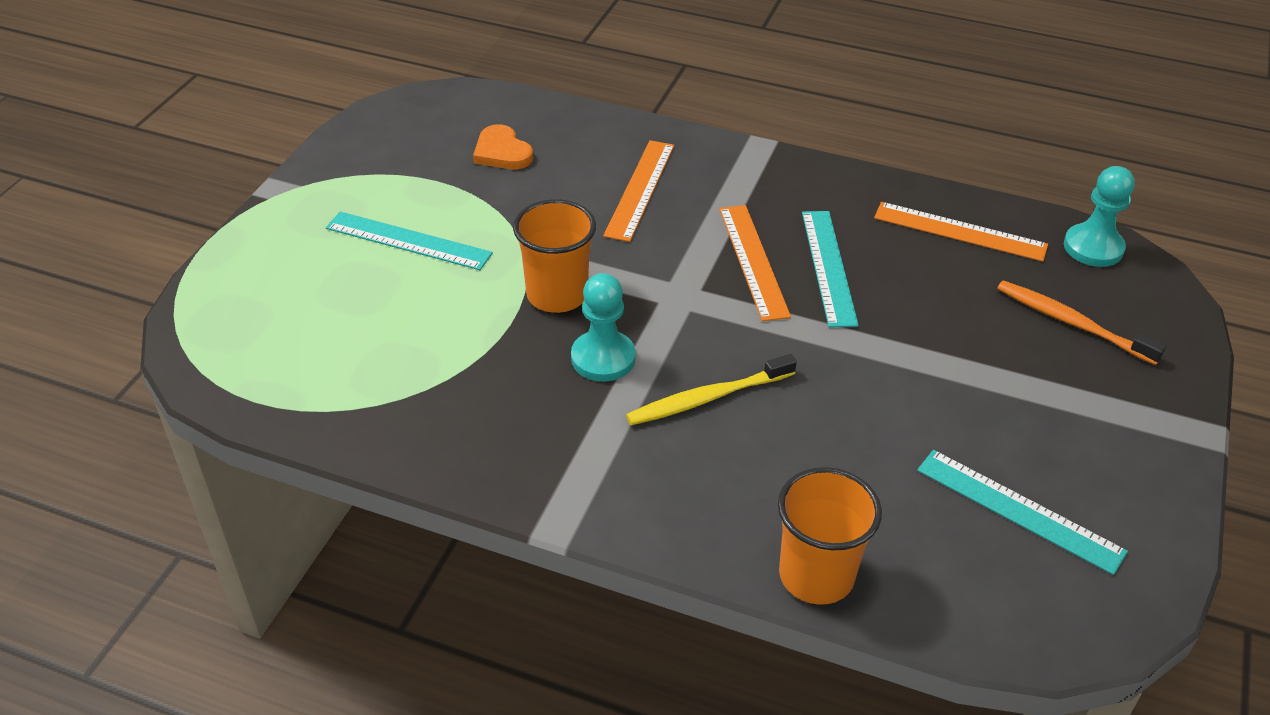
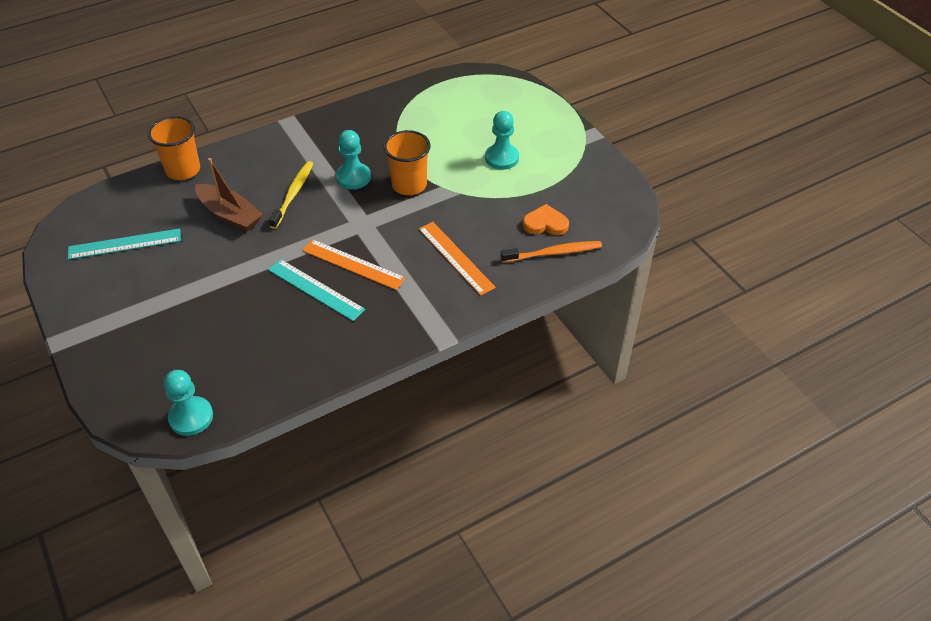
camera: 130 degrees right, 5 degrees up
turquoise ruler [326,211,493,270] -> turquoise pawn [485,111,519,170]
orange ruler [874,202,1048,262] -> none
orange toothbrush [997,280,1166,365] -> orange toothbrush moved to [501,241,602,263]
none -> brown boat [195,158,263,232]

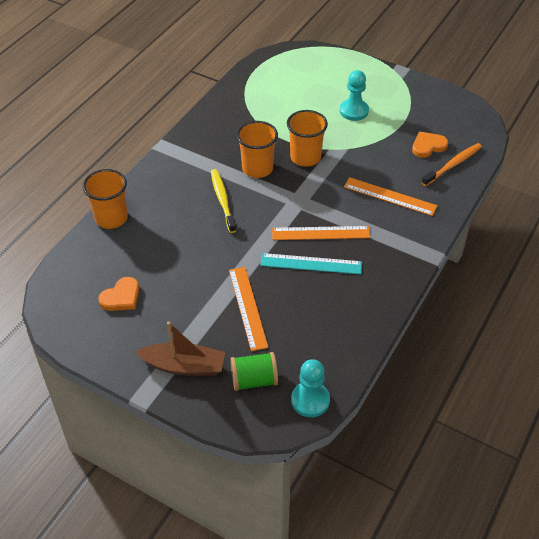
camera: 30 degrees left, 0 degrees up
turquoise ruler [68,228,181,260] -> orange heart [98,277,139,311]
brown boat [195,158,263,232] -> brown boat moved to [135,322,225,376]
turquoise pawn [336,130,371,189] -> orange cup [236,121,278,178]
none -> orange ruler [229,267,268,351]
none -> green spool [230,352,278,391]

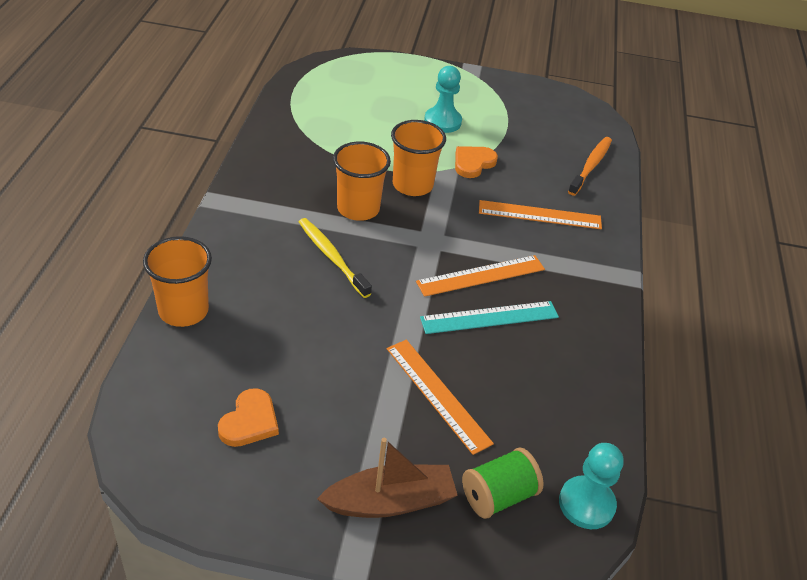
camera: 25 degrees left, 5 degrees down
orange heart [412,131,448,158] -> orange heart moved to [455,146,498,178]

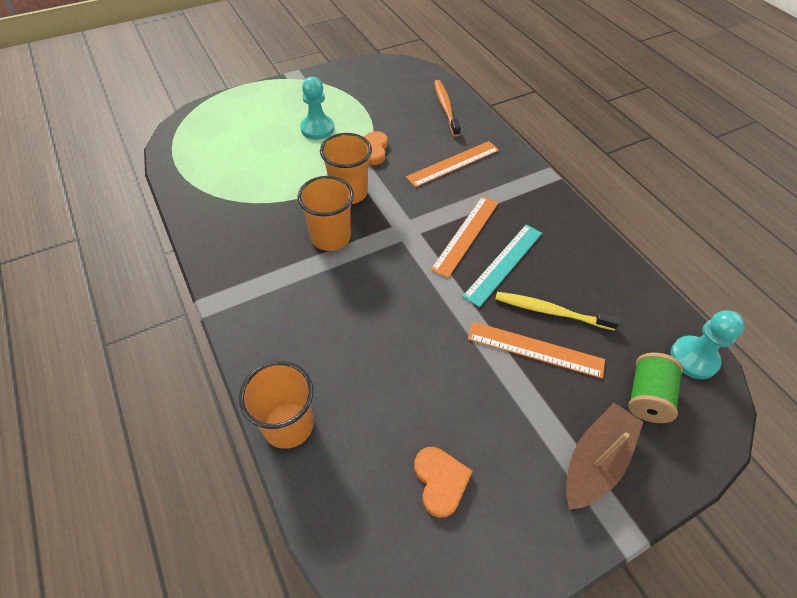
camera: 35 degrees left, 10 degrees up
yellow toothbrush [299,218,372,298] -> yellow toothbrush moved to [495,292,620,331]

